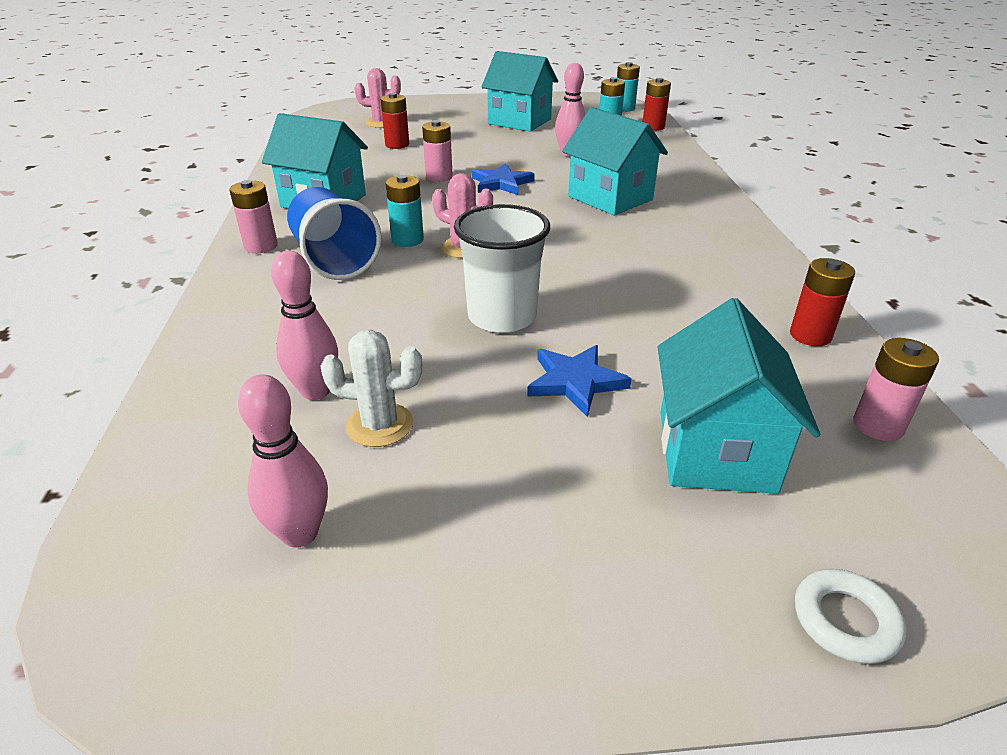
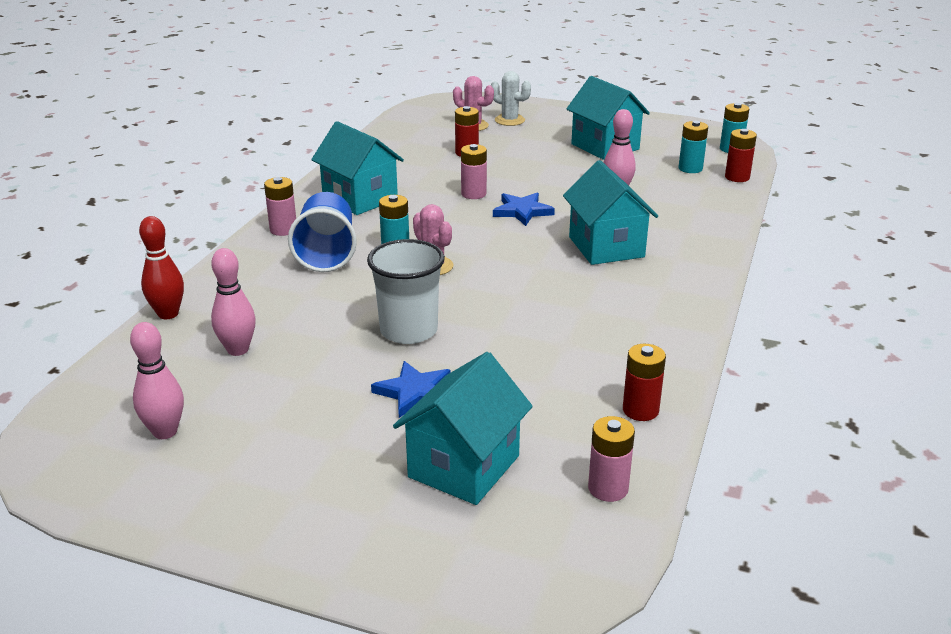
camera: 25 degrees right, 5 degrees down
white cactus [320,330,422,447] -> white cactus moved to [491,71,531,126]
white ring [795,569,907,664] -> none
none -> red bowling pin [139,216,184,319]

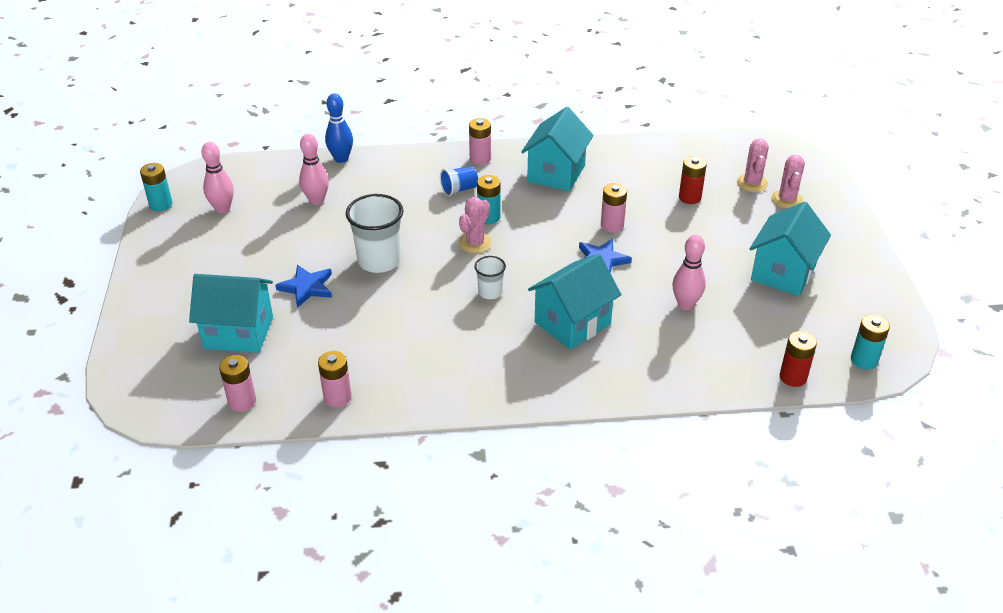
camera: 65 degrees right, 10 degrees up
red bowling pin [139,216,184,319] -> blue bowling pin [325,93,353,163]
blue cup [288,192,357,272] -> blue cup [440,166,478,196], size x0.54
white cactus [491,71,531,126] -> pink cactus [771,155,805,209]
red battery [623,344,666,421] -> pink battery [318,351,351,408]
turquoise battery [678,121,708,173] -> turquoise battery moved to [140,163,173,211]
none -> white cup [474,256,506,299]

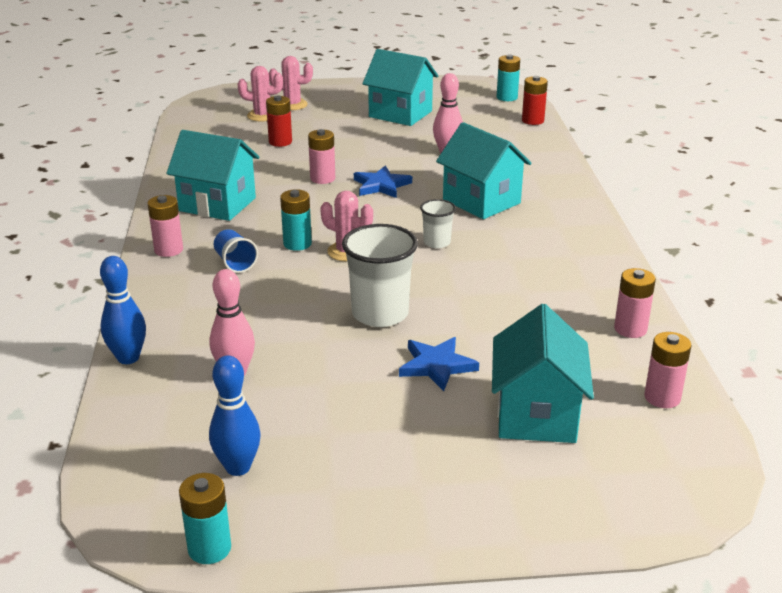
camera: 90 degrees left, 10 degrees down
pink bowling pin [201,142,234,213] -> blue bowling pin [209,355,260,476]

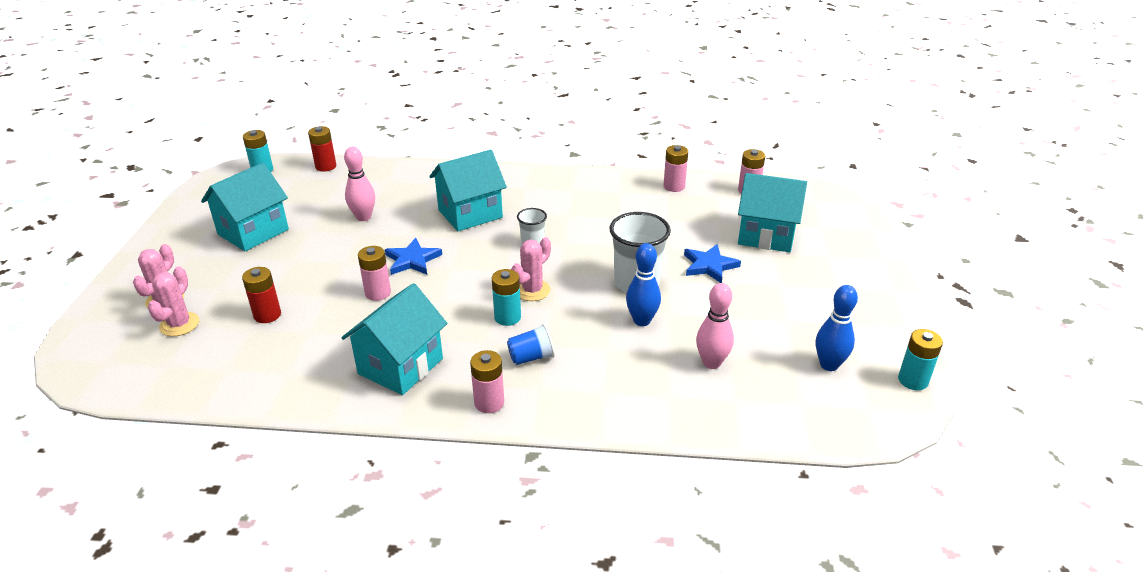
camera: 80 degrees left, 5 degrees up
blue bowling pin [100,256,146,364] -> blue bowling pin moved to [626,243,661,326]

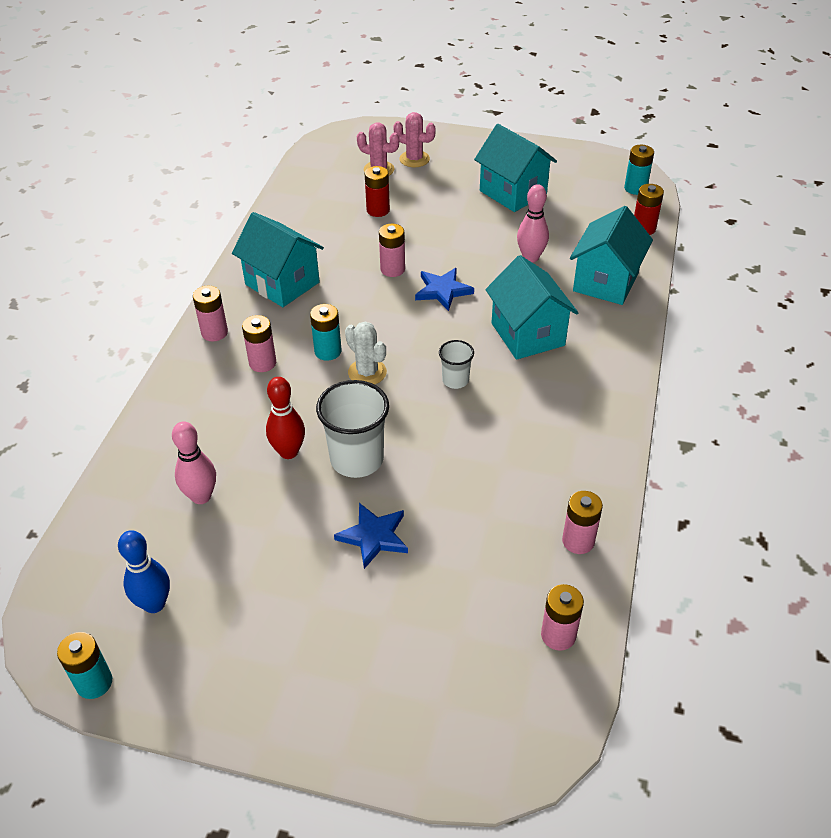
camera: 100 degrees right, 10 degrees up
blue cup [507,324,555,365] -> pink battery [242,315,276,372]
pink cactus [511,237,551,301] -> white cactus [345,321,387,385]
blue bowling pin [626,243,661,326] -> red bowling pin [266,377,305,459]
turquoise house [738,173,807,252] -> turquoise house moved to [570,206,653,305]

